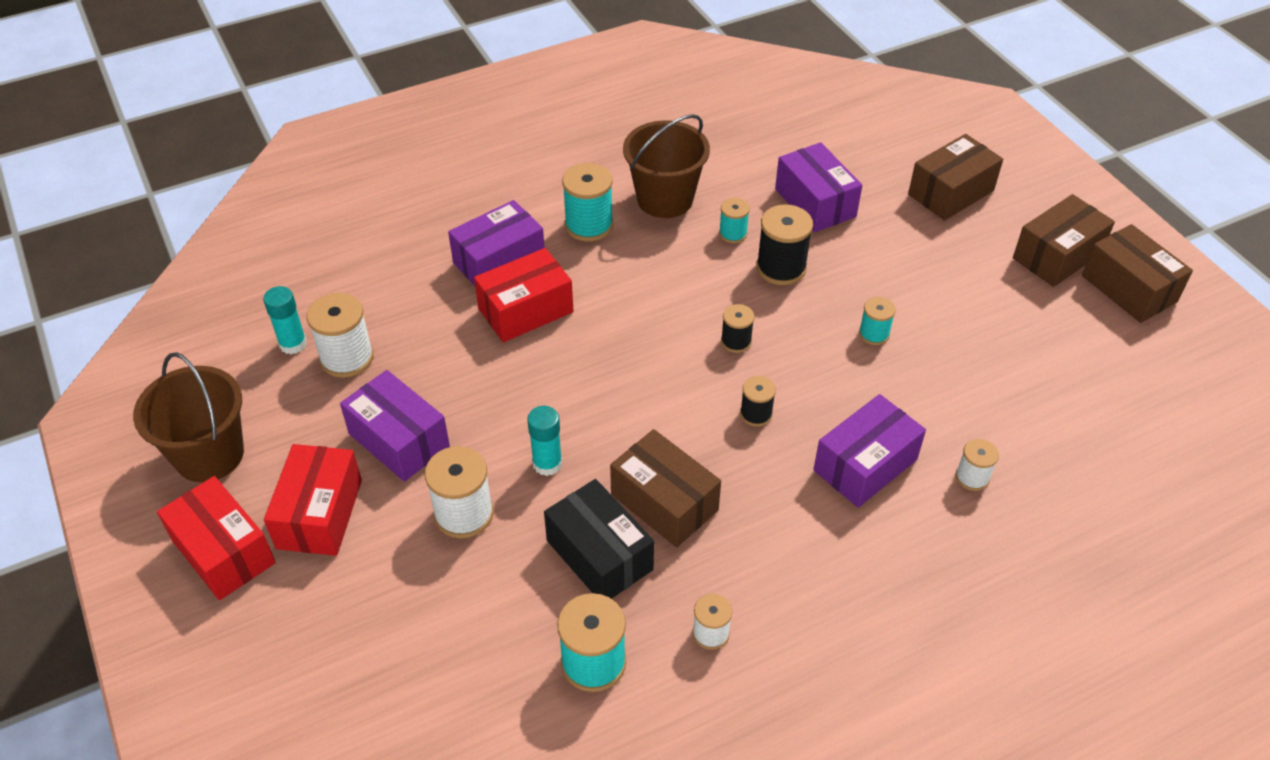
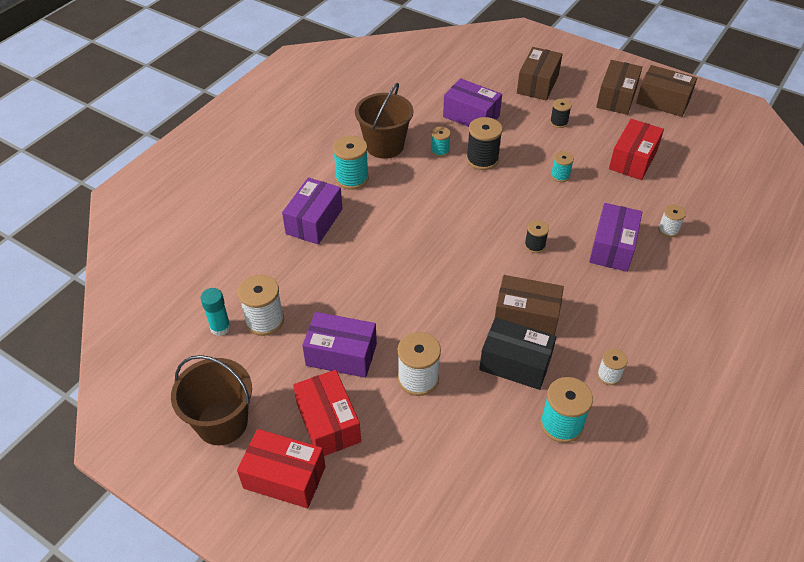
camera: 30 degrees left, 0 degrees up
red box [474,248,574,342] -> red box moved to [609,119,664,180]
turquoise glue stick [527,406,562,476] -> none
black spool [721,304,754,353] -> black spool moved to [550,99,572,128]

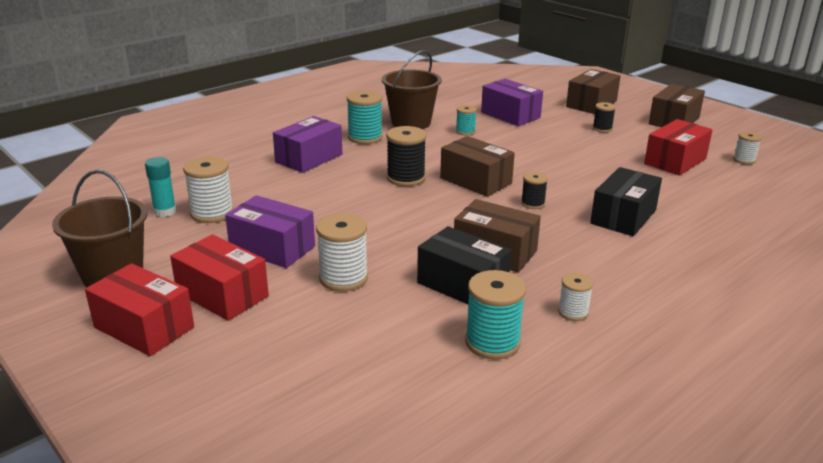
camera: 15 degrees right, 20 degrees down
red box [293,370,361,456] -> red box turned 45 degrees counterclockwise [170,234,269,321]
black spool [466,117,503,170] -> black spool moved to [386,126,426,187]
turquoise spool [551,151,574,182] -> none
purple box [589,203,642,272] -> black box [590,167,662,236]
brown box [636,65,697,117] -> brown box moved to [440,136,515,197]
white spool [658,205,686,237] -> white spool moved to [733,132,762,165]

